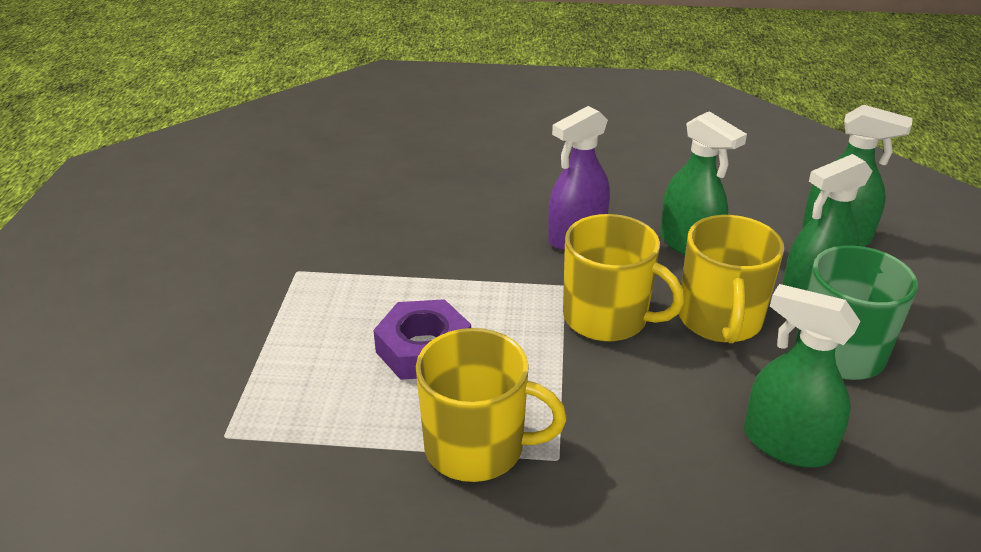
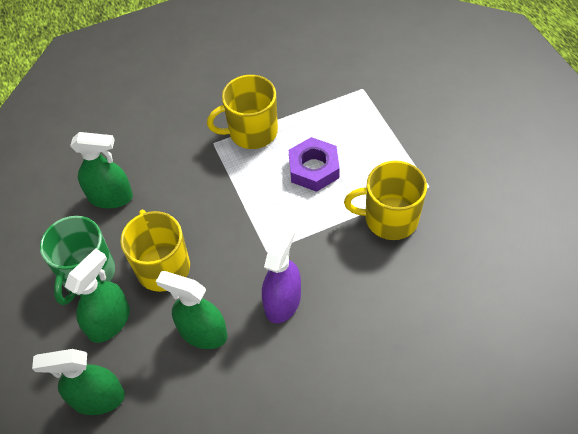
camera: 155 degrees right, 20 degrees up
yellow mug [563,214,684,342] -> yellow mug moved to [344,161,427,240]

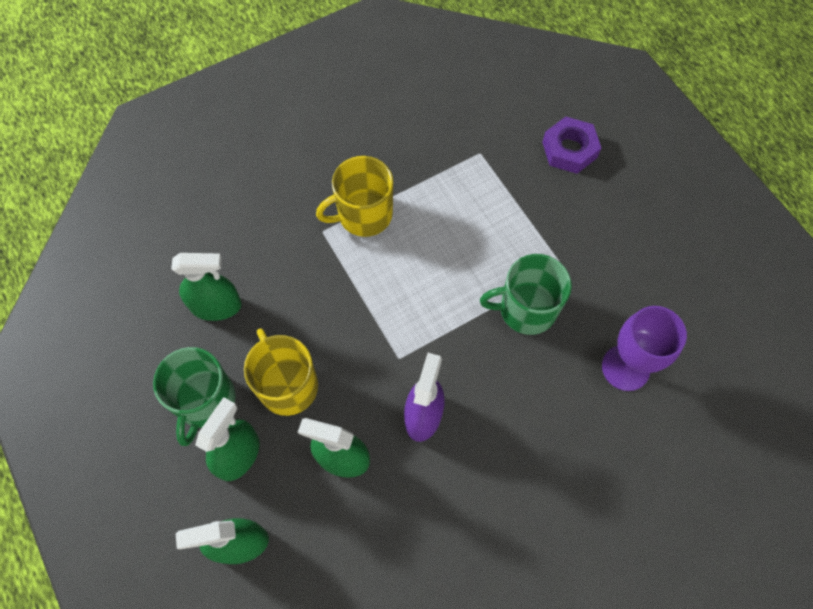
camera: 10 degrees left, 10 degrees up
purple nut [289,137,340,192] -> purple nut moved to [542,116,601,174]
yellow mug [344,161,427,240] -> green mug [480,254,572,335]
none -> purple goblet [602,306,687,391]

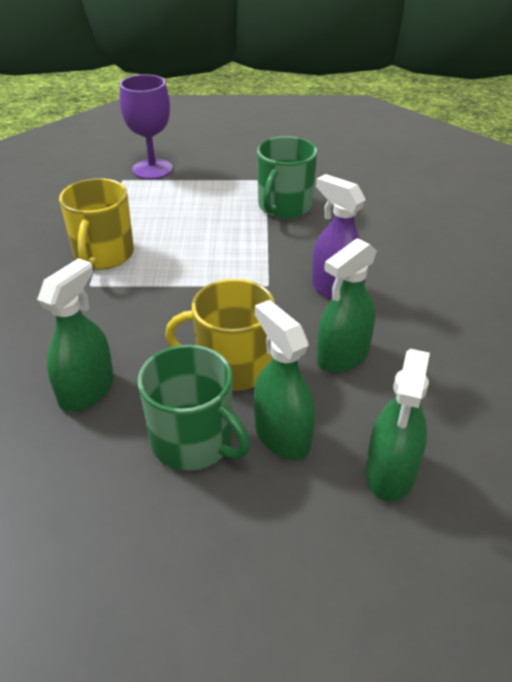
camera: 60 degrees left, 25 degrees down
purple nut [542,116,601,174] -> none
purple goblet [602,306,687,391] -> purple goblet moved to [120,74,173,180]

